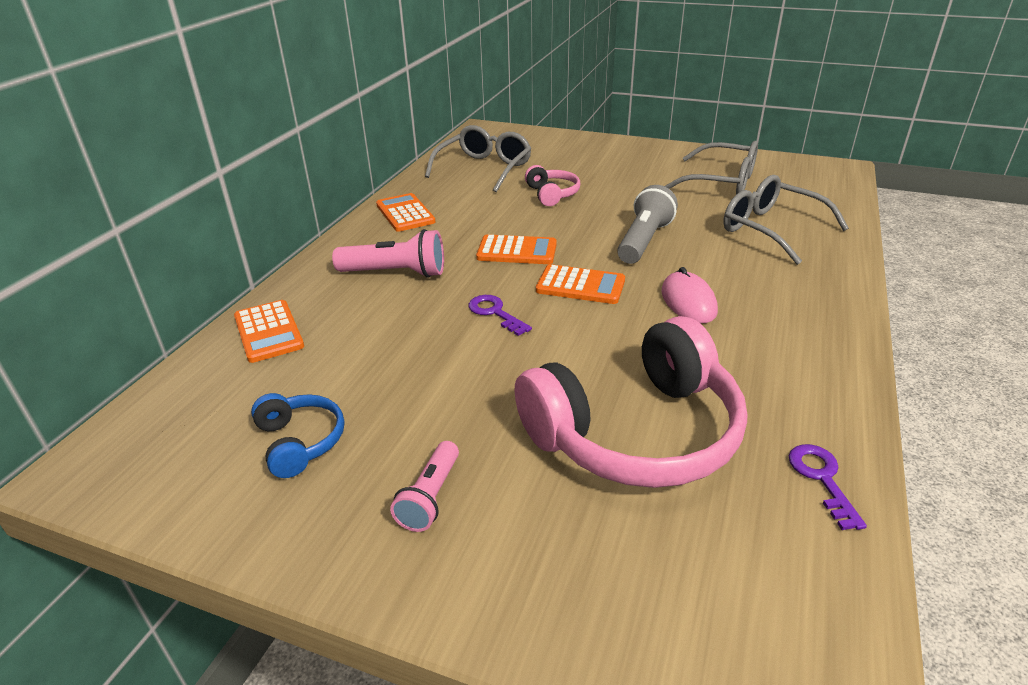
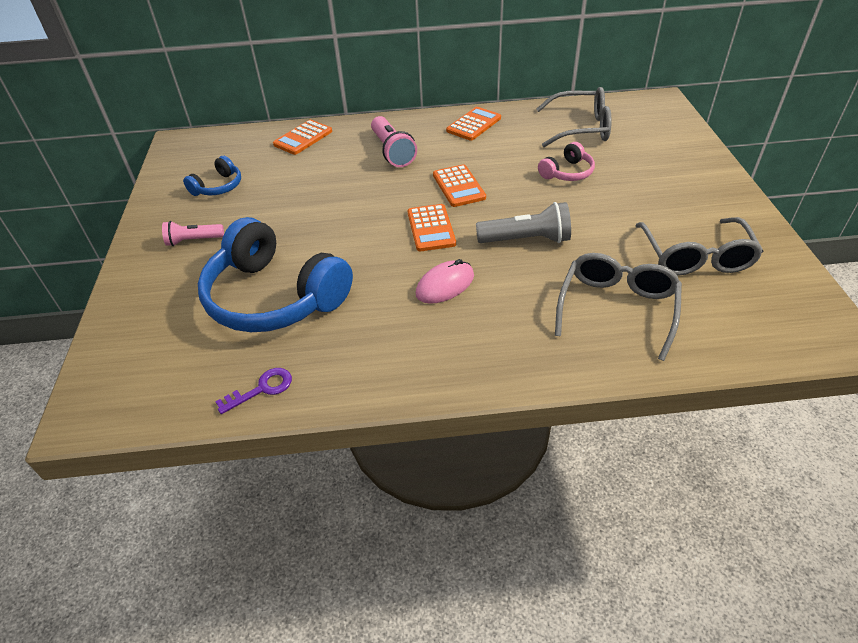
camera: 65 degrees right, 10 degrees up
purple key [469,295,532,336] -> none
pink headphones [514,316,747,488] -> blue headphones [198,217,353,332]

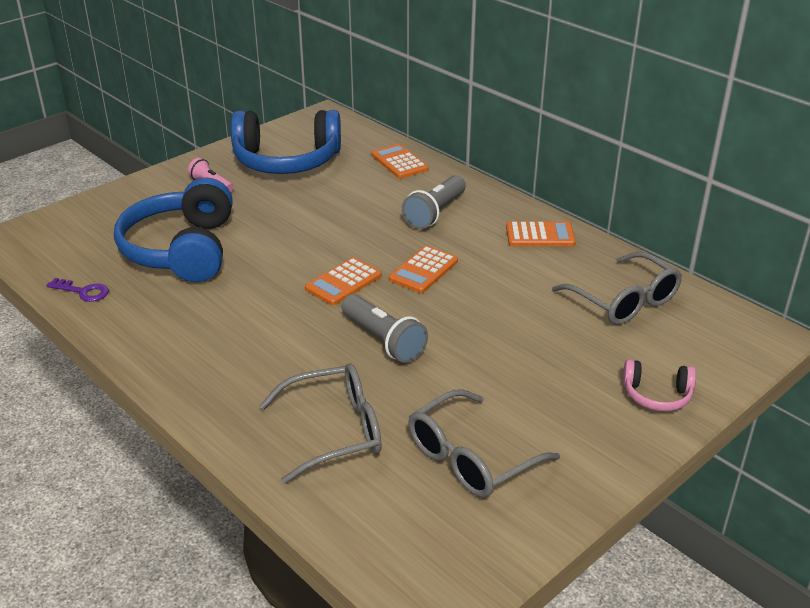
camera: 50 degrees right, 10 degrees down
blue headphones [183,156,241,196] -> blue headphones [231,110,341,174], size x2.18
orange calculator [273,120,332,155] -> orange calculator turned 60 degrees clockwise [371,144,429,179]
pink flashlight [371,116,417,167] -> grey flashlight [402,175,466,229]
pink mouse [416,259,474,304] -> none
pink headphones [538,142,595,181] -> pink headphones moved to [623,359,696,411]

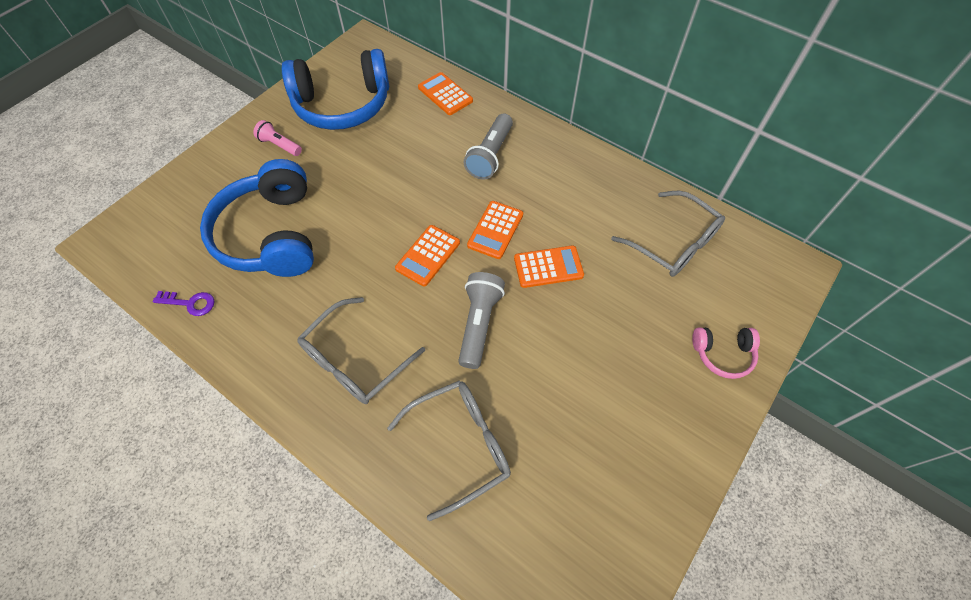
camera: 10 degrees left, 25 degrees up
grey flashlight [342,294,428,363] -> grey flashlight turned 120 degrees counterclockwise [458,272,505,369]
grey glasses [408,389,560,498] -> grey glasses moved to [297,297,425,404]
orange calculator [506,221,576,246] -> orange calculator moved to [514,245,584,288]

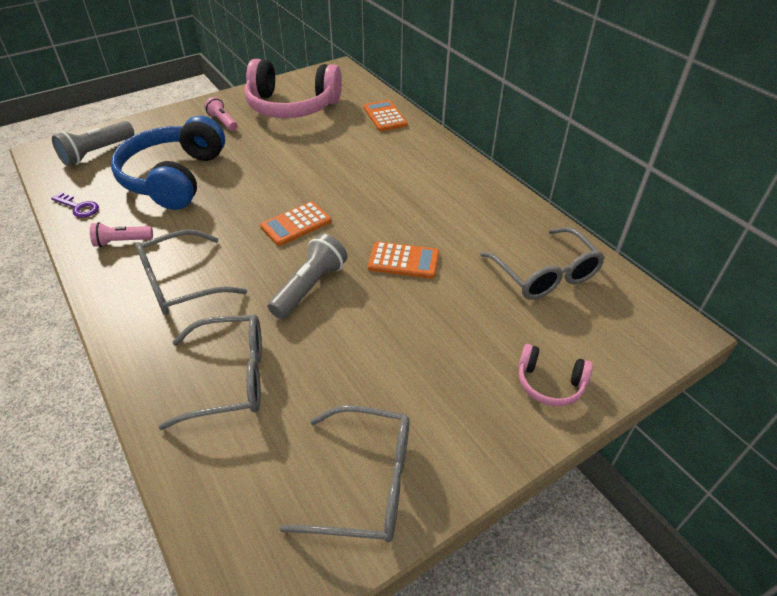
camera: 20 degrees right, 15 degrees down
blue headphones [282,49,389,130] -> pink headphones [244,59,342,118]
grey flashlight [463,113,513,180] -> grey flashlight moved to [52,121,134,166]
orange calculator [467,201,523,259] -> none
none -> pink flashlight [90,222,153,247]
none -> grey glasses [280,405,409,543]

